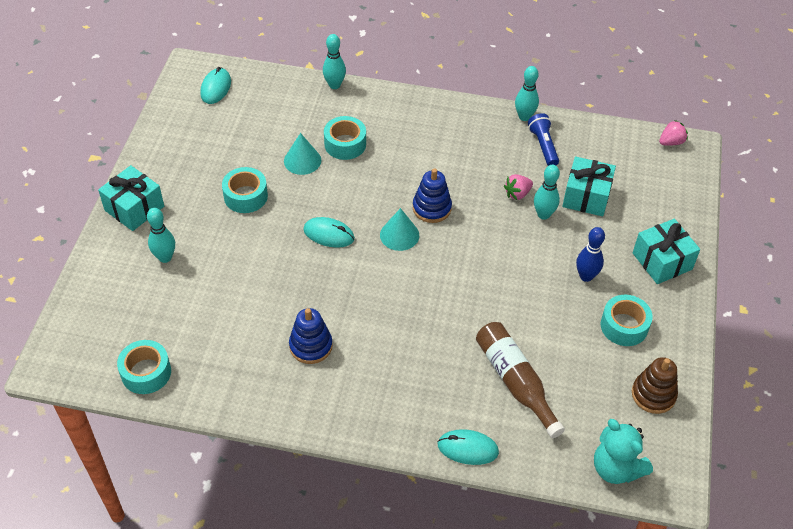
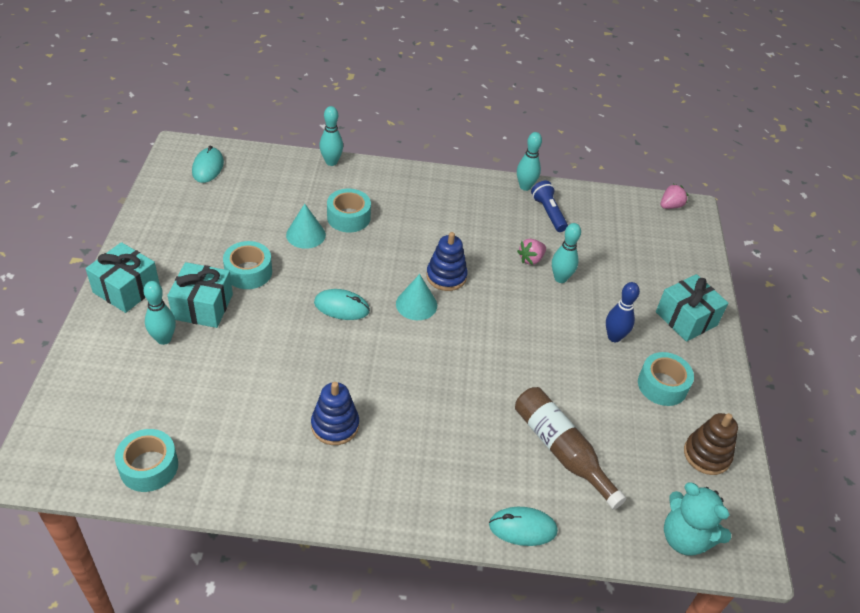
camera: 10 degrees left, 5 degrees down
turquoise gift [562,156,616,216] -> turquoise gift moved to [167,262,233,328]

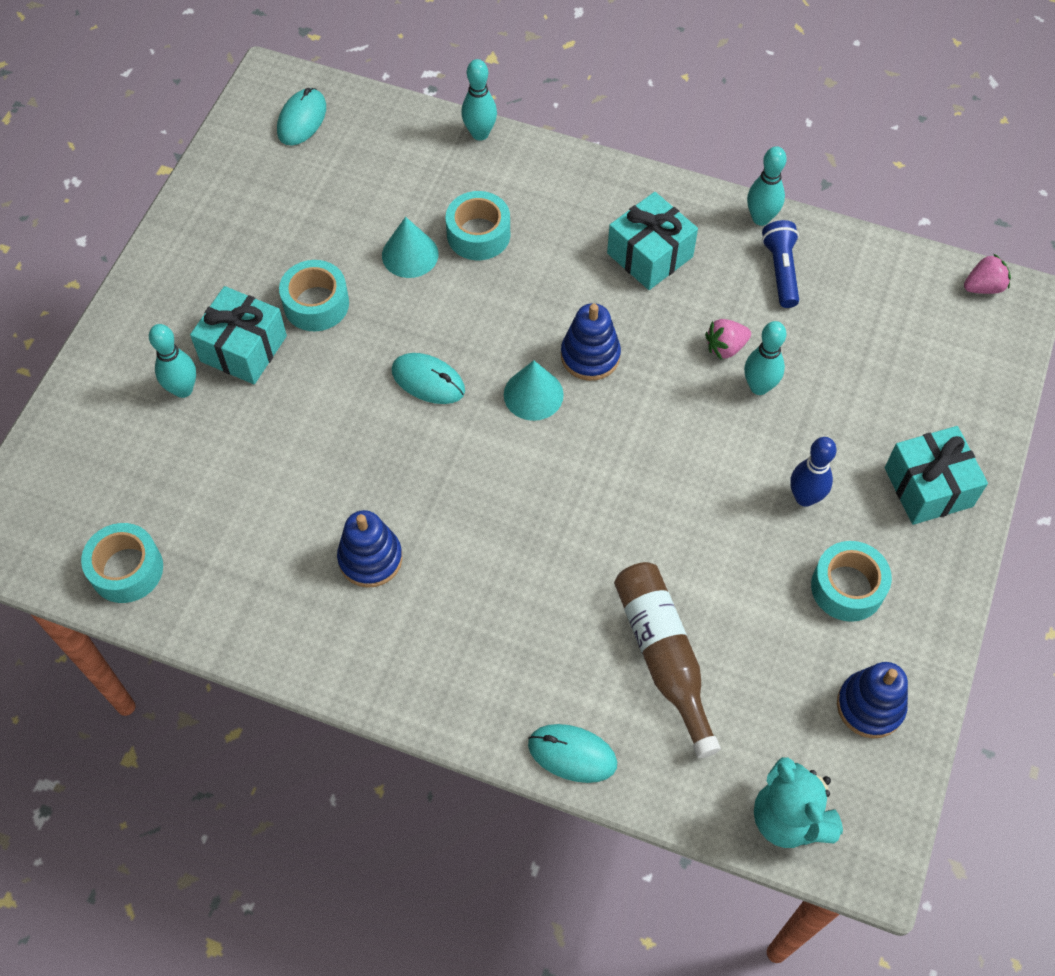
camera: 20 degrees right, 15 degrees up
turquoise gift [85,242,160,313] -> turquoise gift moved to [607,192,698,290]
brown stacking toy [684,413,738,475] -> blue stacking toy [837,662,908,738]

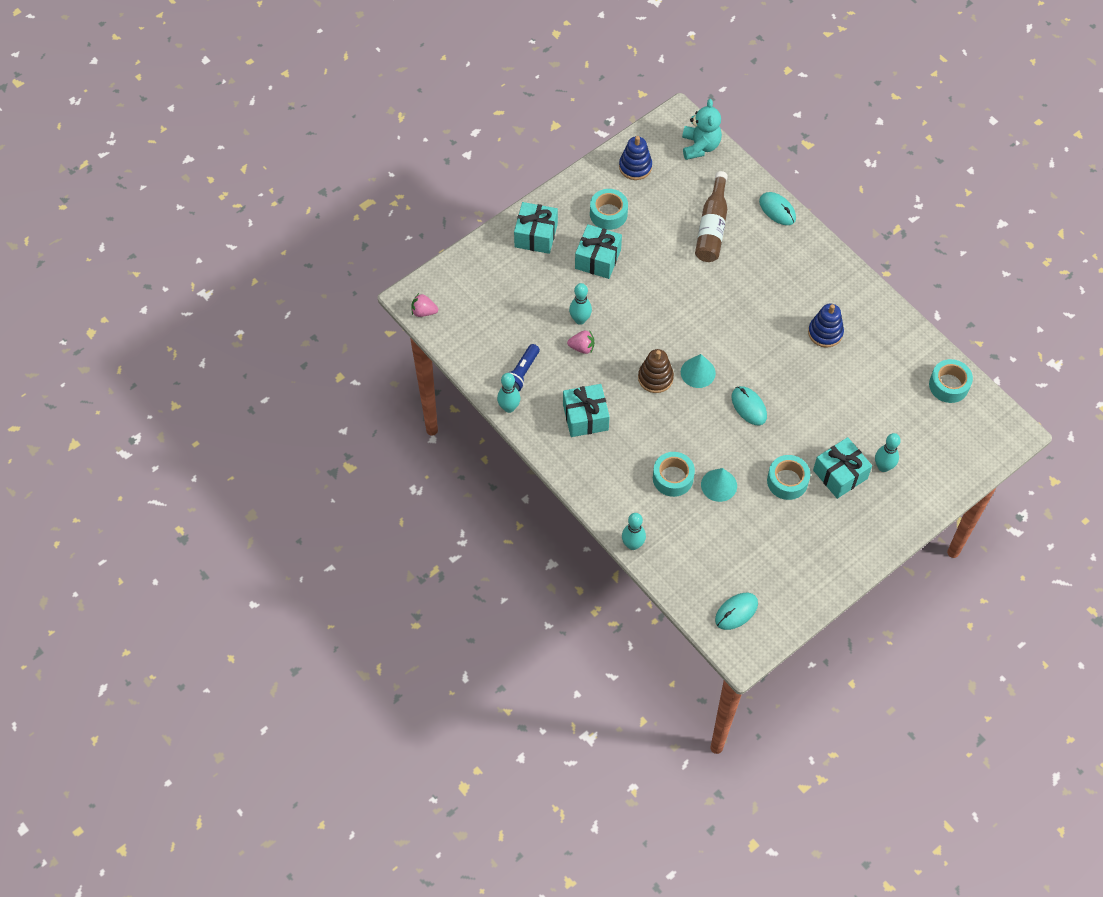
camera: 150 degrees left, 0 degrees up
blue stacking toy [561,303,621,381] -> brown stacking toy [638,349,674,393]
blue bowling pin [790,437,837,507] -> turquoise gift [575,224,622,279]

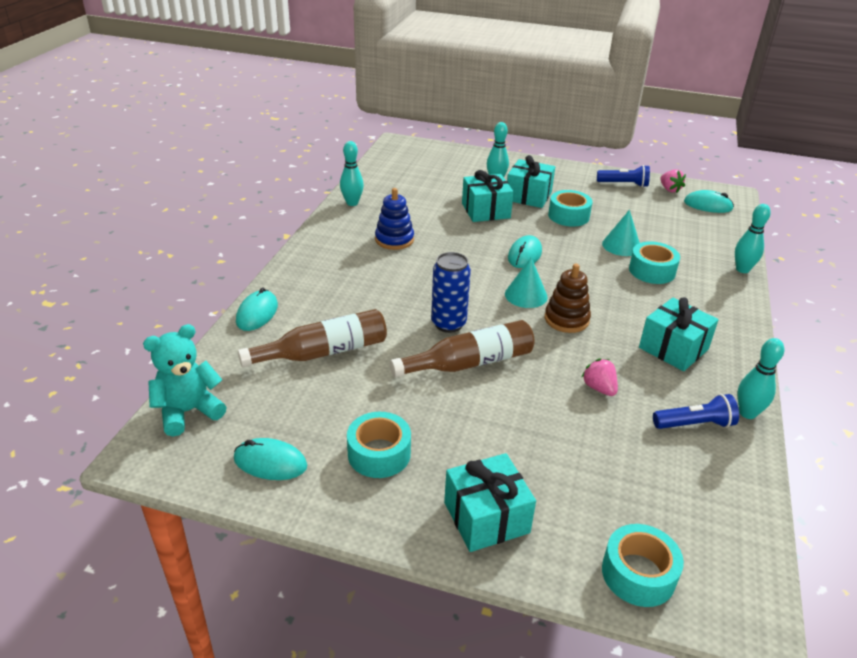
camera: 125 degrees left, 25 degrees down
pink strawberry [411,293,438,317] -> pink strawberry moved to [660,169,686,193]
turquoise bowling pin [569,283,592,325] -> turquoise bowling pin moved to [340,141,364,206]
turquoise gift [575,224,622,279] -> turquoise gift moved to [462,170,514,222]
blue stacking toy [619,136,652,180] -> turquoise mouse [234,438,307,480]
turquoise tape [929,359,973,403] -> turquoise tape moved to [602,524,684,607]
none -> brown bottle [390,320,535,378]
none -> blue can [431,252,471,333]
none -> blue flashlight [597,165,650,187]

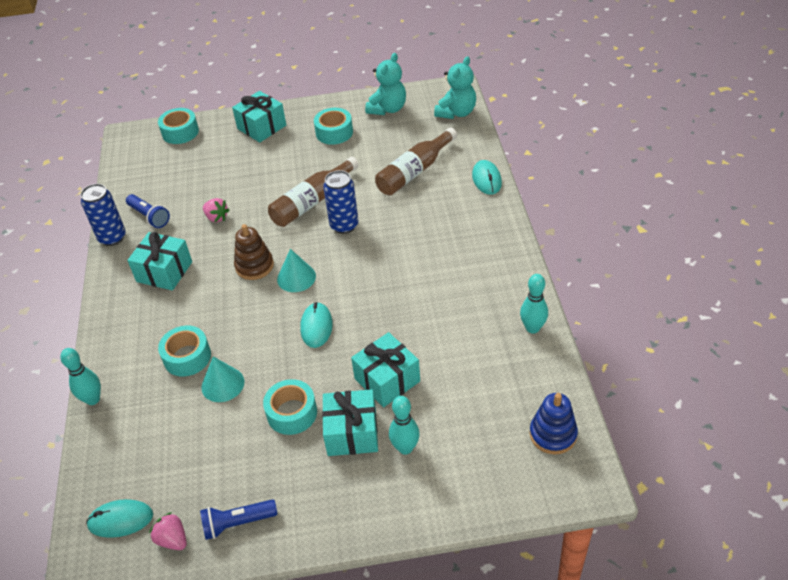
camera: 160 degrees right, 10 degrees up
turquoise mouse [234,438,307,480] -> turquoise teddy bear [365,53,406,115]
blue stacking toy [375,188,414,250] -> blue stacking toy moved to [530,393,578,455]
blue flashlight [653,394,739,429] -> blue flashlight turned 105 degrees counterclockwise [126,194,170,228]
turquoise bowling pin [737,338,784,419] -> blue can [80,184,126,246]

